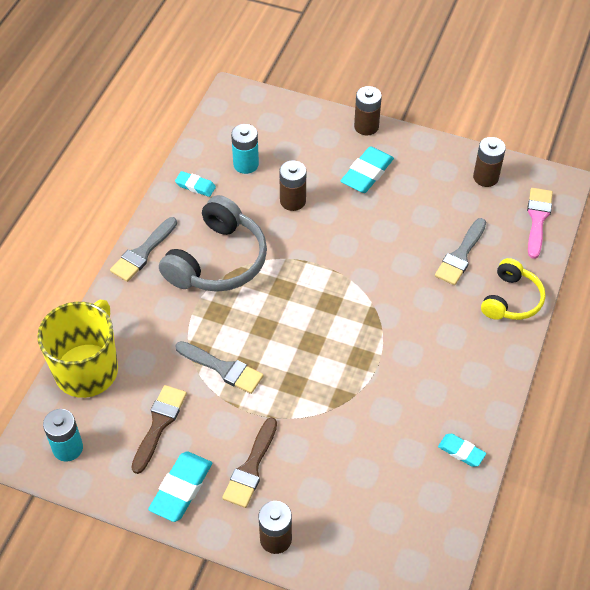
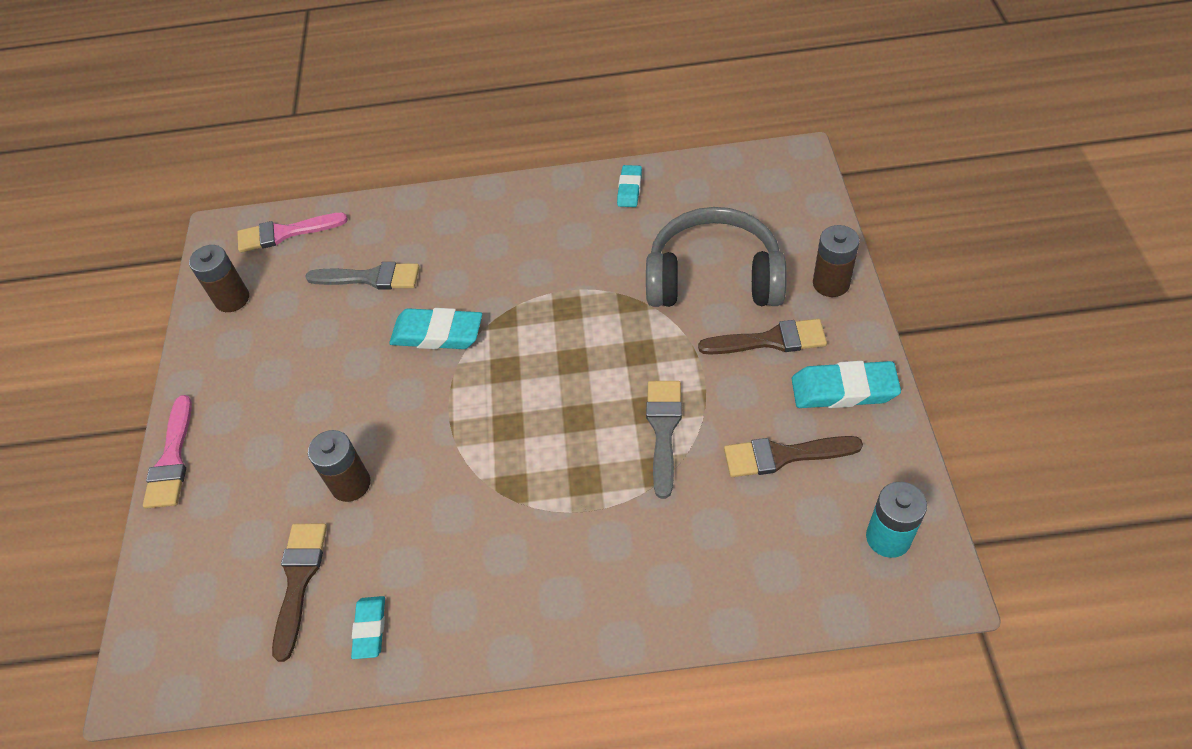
camera: 110 degrees left, 0 degrees up
yellow mug [37,300,118,398] -> none
grey brush [110,217,177,282] -> none
grey headphones [159,195,267,292] -> grey headphones moved to [646,207,787,307]
turquoise battery [231,124,259,174] -> brown brush [272,523,327,662]
turquoise eraser [341,146,394,193] -> turquoise eraser moved to [389,308,482,349]
brown battery [354,86,382,135] -> pink brush [143,395,192,509]
yellow headphones [481,258,546,320] -> none

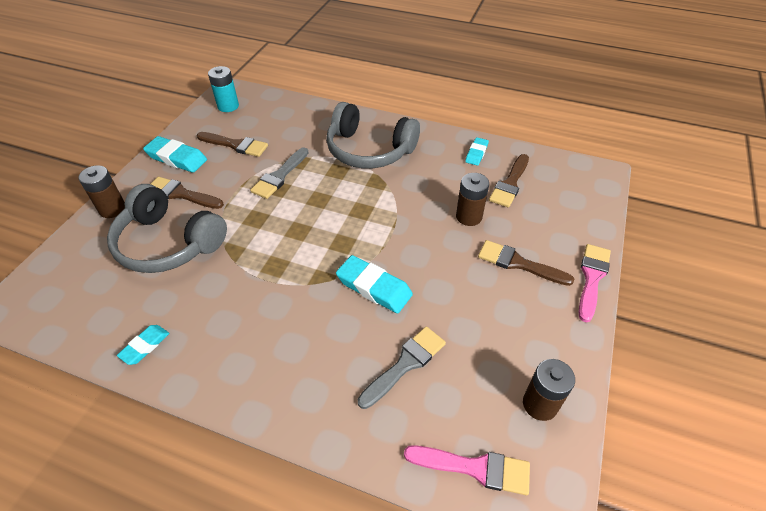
camera: 160 degrees left, 5 degrees down
grey brush [305,262,420,289] -> grey brush turned 105 degrees clockwise [358,326,446,409]
none -> grey headphones [326,102,420,168]
none -> brown brush [478,240,574,286]

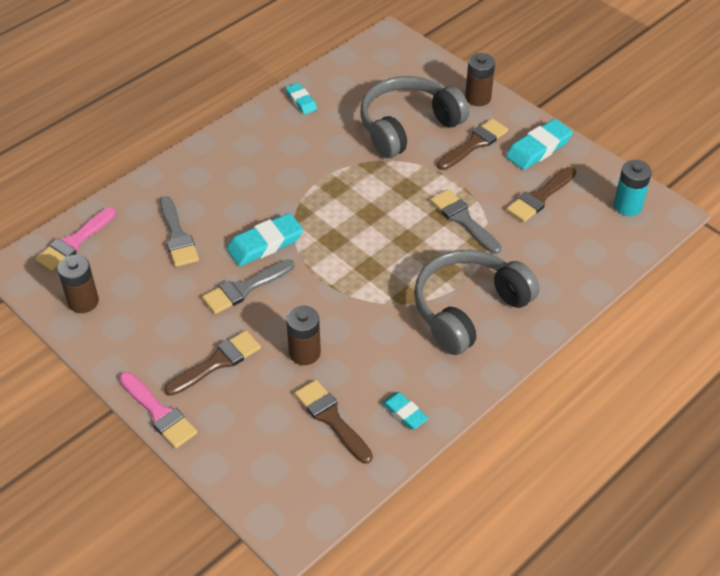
camera: 115 degrees right, 0 degrees up
none -> grey brush [202,259,294,314]

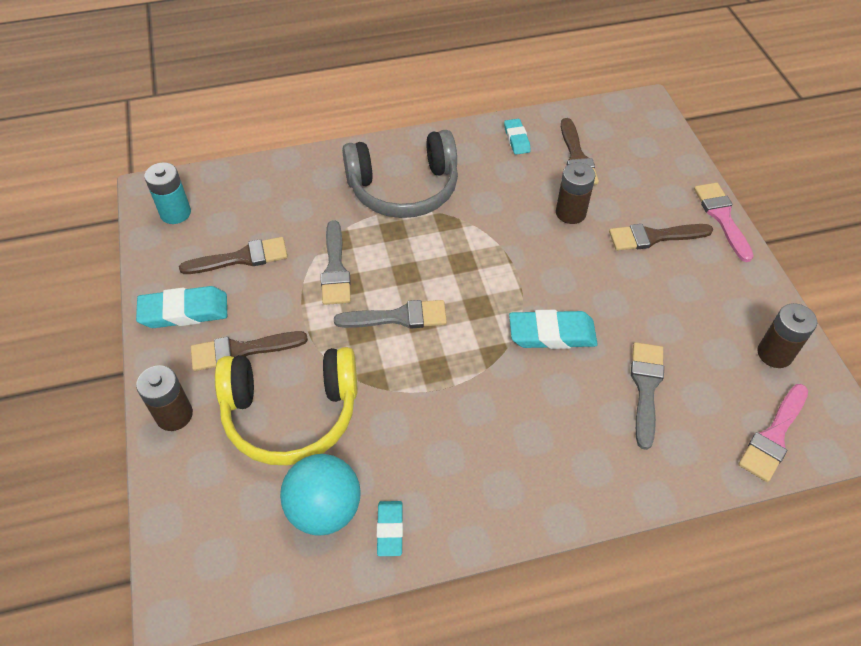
camera: 150 degrees left, 5 degrees up
pink brush [35,207,116,271] -> pink brush turned 150 degrees clockwise [738,384,808,482]
grey brush [202,259,294,314] -> grey brush moved to [334,300,447,328]
grey headphones [360,76,469,158] -> yellow headphones [215,347,357,465]
none -> turquoise ball [280,454,361,535]

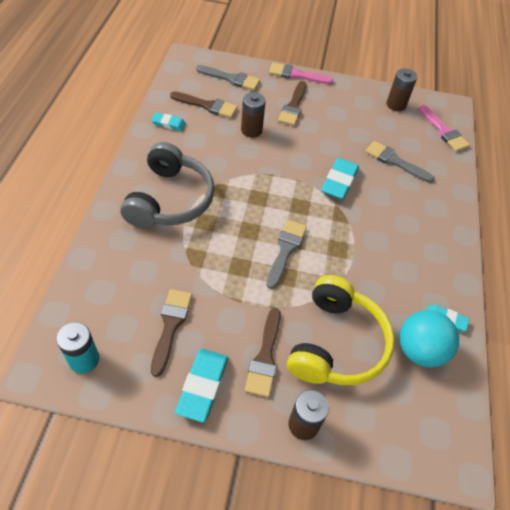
camera: 70 degrees left, 0 degrees up
grey brush [321,220,351,305] -> grey brush moved to [196,65,260,90]

